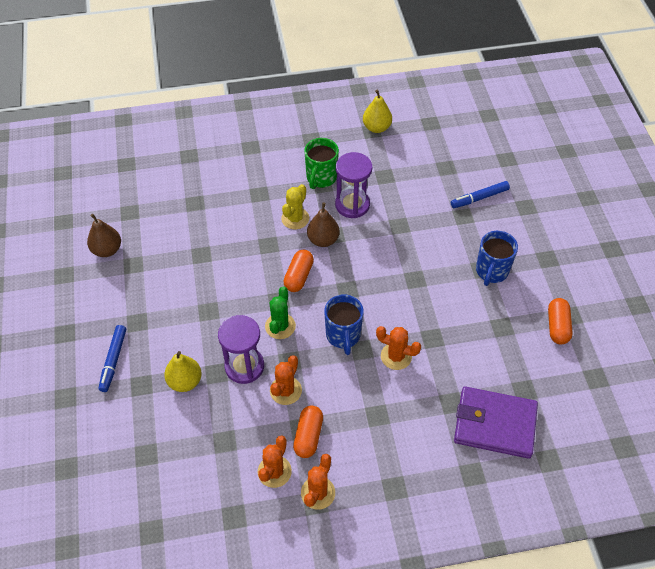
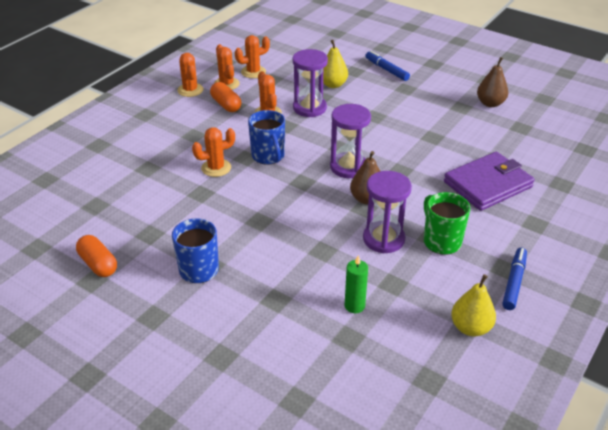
camera: 135 degrees right, 15 degrees down
green cactus [265,286,296,339] -> none
yellow cactus [281,184,309,229] -> none
orange capsule [283,250,314,292] -> purple hourglass [330,104,371,178]
blue mug [324,294,364,355] -> blue mug turned 150 degrees counterclockwise [248,110,285,165]
blue marker [451,181,510,208] -> blue marker moved to [502,248,527,310]
purple wallet [454,386,538,459] -> purple wallet moved to [444,152,535,211]
none -> orange cactus [235,35,270,78]
none -> green candle [345,255,368,313]

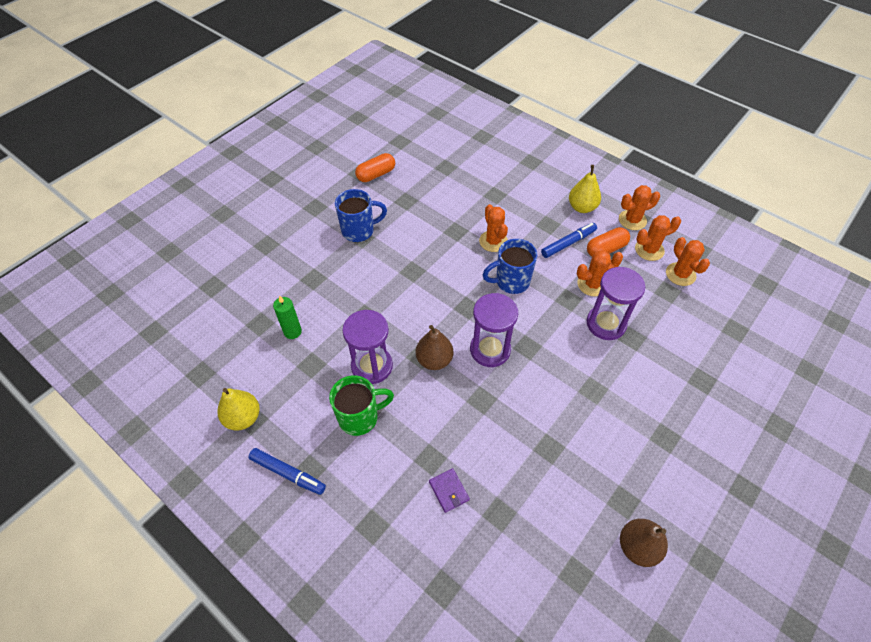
camera: 95 degrees right, 15 degrees up
yellow pear [323,40,348,88] -> yellow pear moved to [569,165,601,213]
blue marker [365,51,410,81] -> blue marker moved to [541,223,597,258]
purple wallet [444,152,535,211] -> purple wallet [429,468,470,513], size x0.41

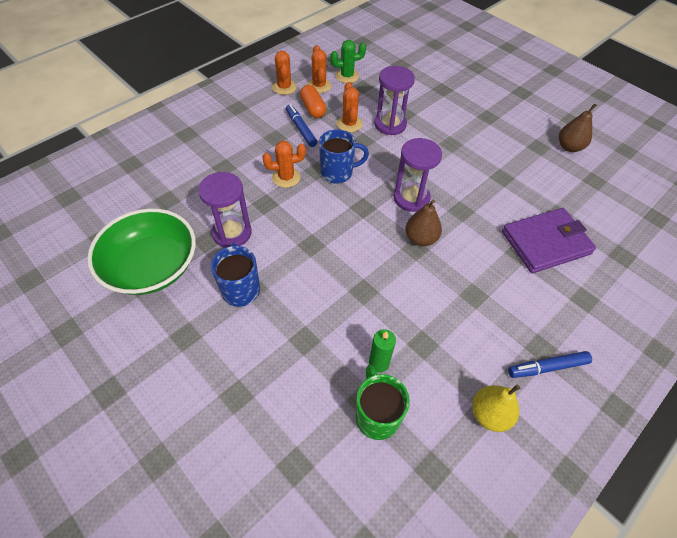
camera: 85 degrees left, 0 degrees up
blue marker [248,448,326,495] -> blue marker turned 135 degrees counterclockwise [508,351,592,378]
green mug [329,375,394,436] -> green mug moved to [356,364,410,440]
purple hourglass [342,310,393,384] -> purple hourglass moved to [198,172,252,248]
orange capsule [355,153,395,182] -> green bowl [87,208,196,295]
purple wallet [429,468,470,513] -> purple wallet [502,208,596,273], size x2.42
blue mug [483,239,537,294] -> blue mug turned 90 degrees counterclockwise [319,129,369,184]
yellow pear [569,165,601,213] -> none
orange cactus [666,237,710,286] -> green cactus [331,40,366,83]

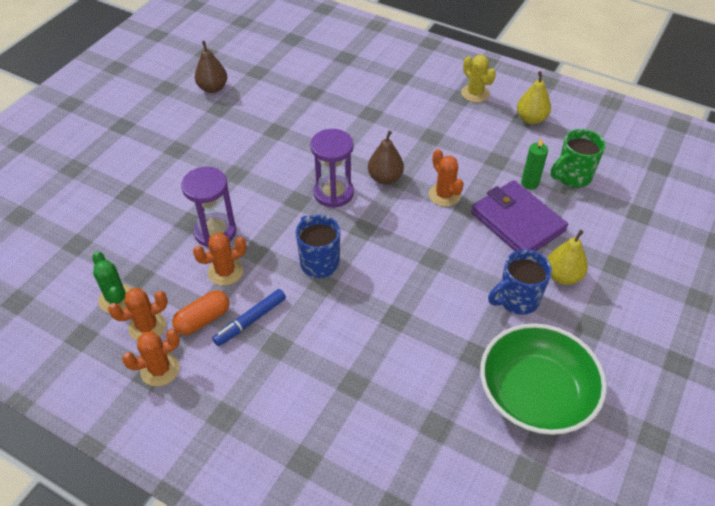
camera: 105 degrees left, 5 degrees down
purple hourglass [198,172,252,248] -> none
orange cactus [262,141,306,188] -> orange cactus moved to [429,149,464,207]
purple wallet [502,208,596,273] -> purple wallet moved to [471,180,568,251]
blue marker [508,351,592,378] -> yellow cactus [461,55,496,102]
none -> yellow pear [547,230,588,285]

